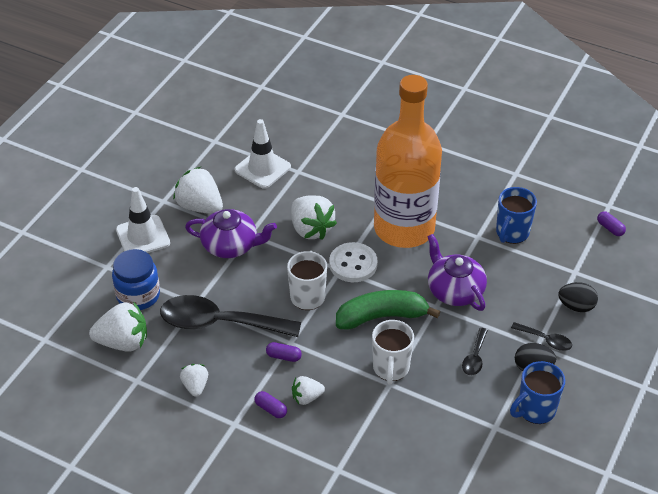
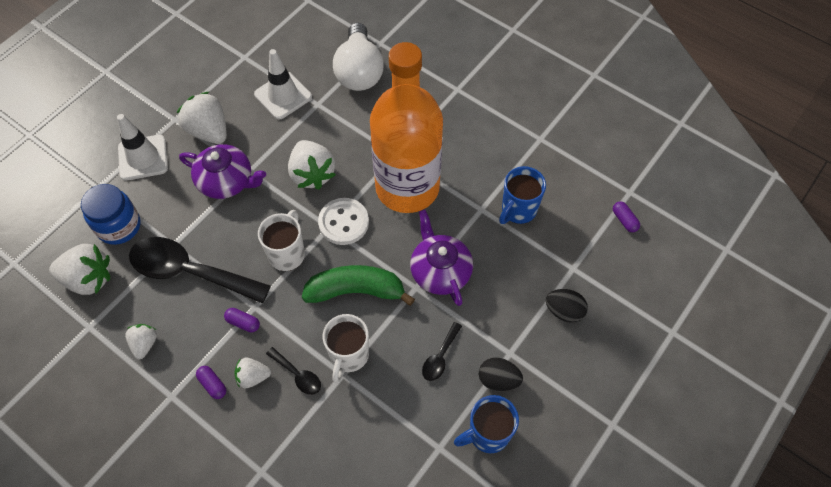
camera: 10 degrees right, 15 degrees up
black spoon [511,322,572,351] -> black spoon moved to [266,347,321,395]
none -> white light bulb [333,22,384,91]

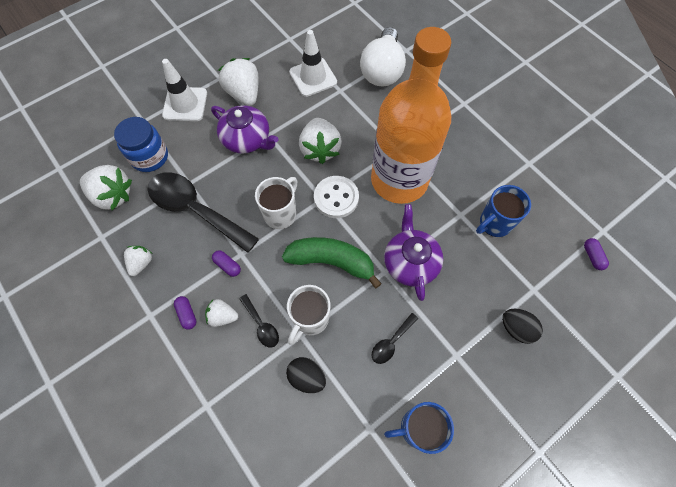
camera: 15 degrees right, 5 degrees up
black egg [479,358,523,392] -> black egg moved to [286,357,326,393]

